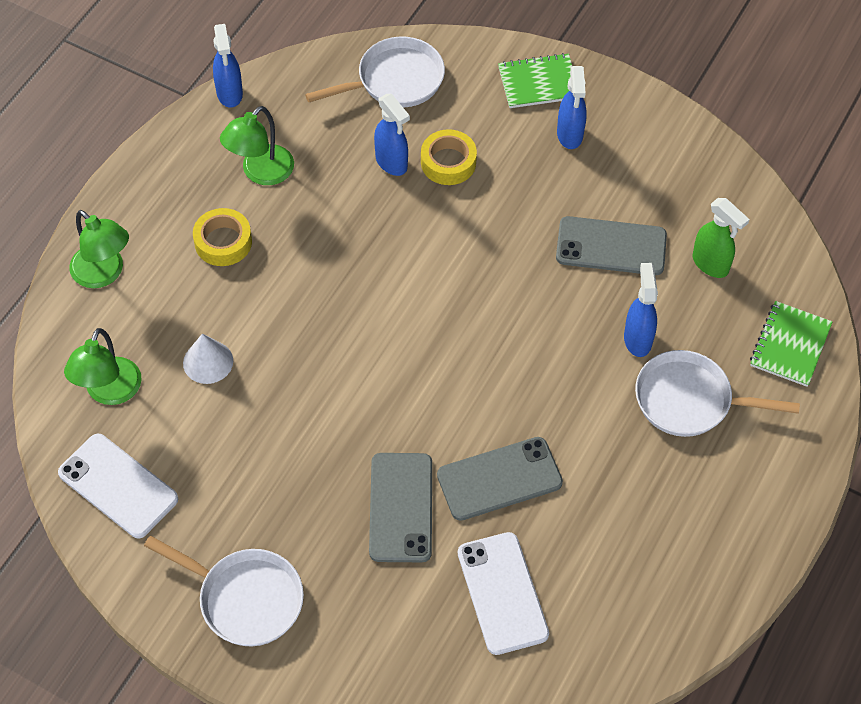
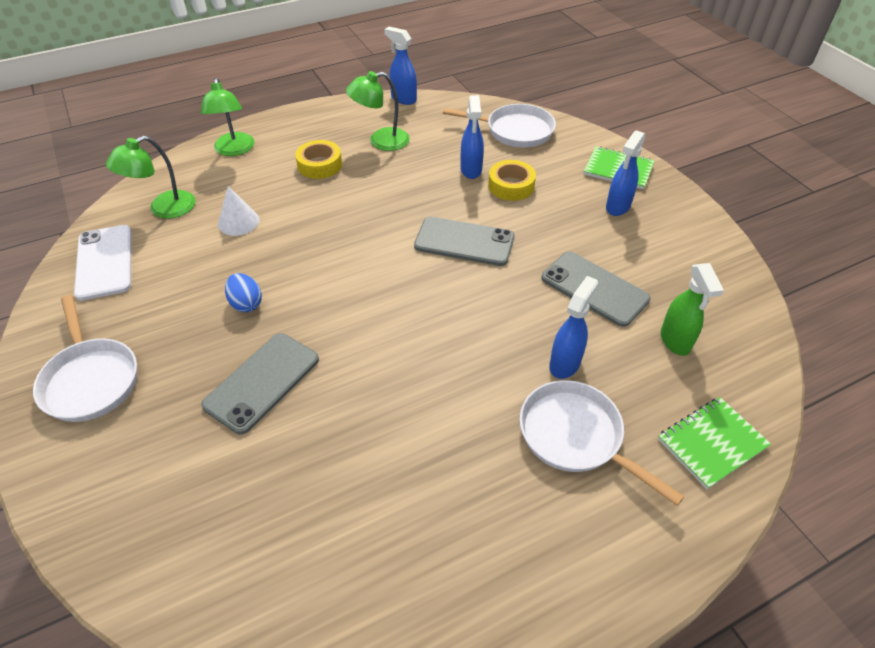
camera: 35 degrees right, 10 degrees down
blue spray bottle [213,24,243,108] -> blue spray bottle turned 105 degrees clockwise [384,26,417,105]
grey phone [437,437,563,521] -> grey phone moved to [414,217,514,266]
white phone [458,532,549,655] -> none
none -> blue egg [225,273,262,312]

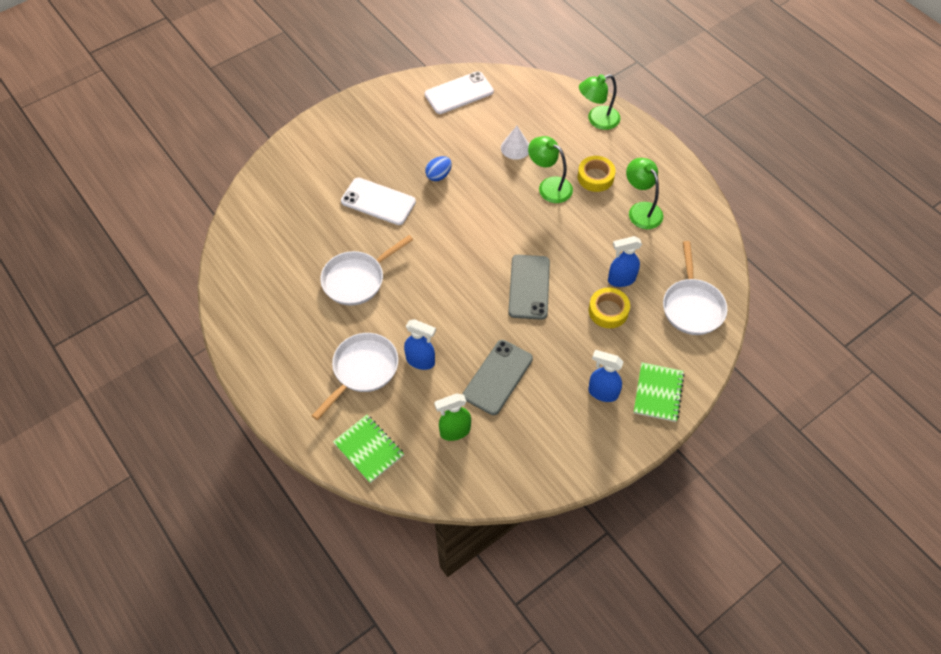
camera: 80 degrees right, 10 degrees up
white pan [33,295,137,422] -> white pan moved to [320,235,413,306]
green lamp [106,136,196,219] -> green lamp moved to [528,136,573,203]
grey phone [201,333,319,434] -> white phone [341,178,416,225]
blue spray bottle [384,26,417,105] -> none

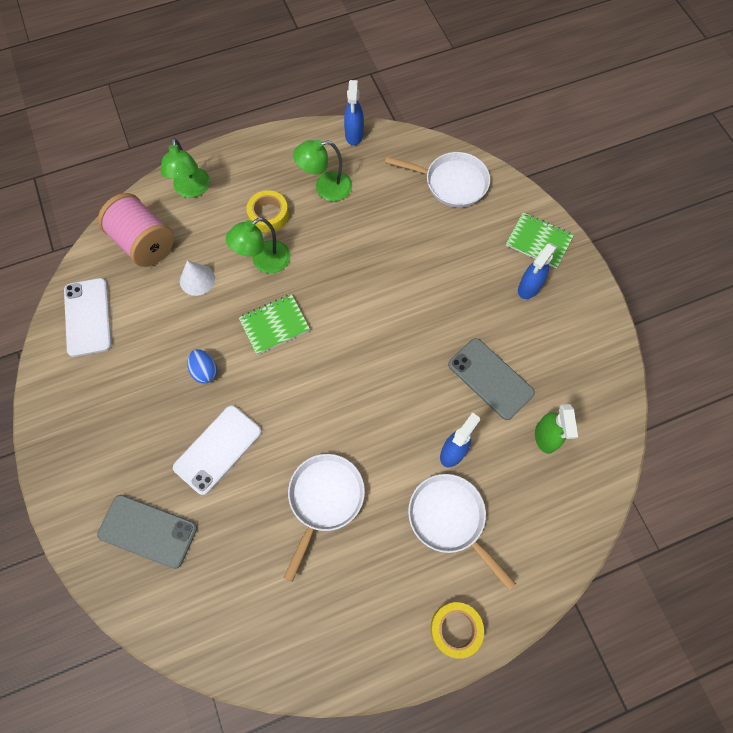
camera: 75 degrees left, 10 degrees up
white pan [320,235,413,306] -> white pan turned 135 degrees counterclockwise [284,454,365,582]
green notebook [333,415,404,483] -> green notebook moved to [239,294,310,355]
grey phone [508,255,550,320] -> grey phone moved to [97,495,197,569]
yellow tape [589,287,630,328] -> yellow tape moved to [430,602,484,659]
blue spray bottle [608,236,642,287] -> blue spray bottle moved to [344,80,364,145]
none -> pink spool [98,193,174,267]

